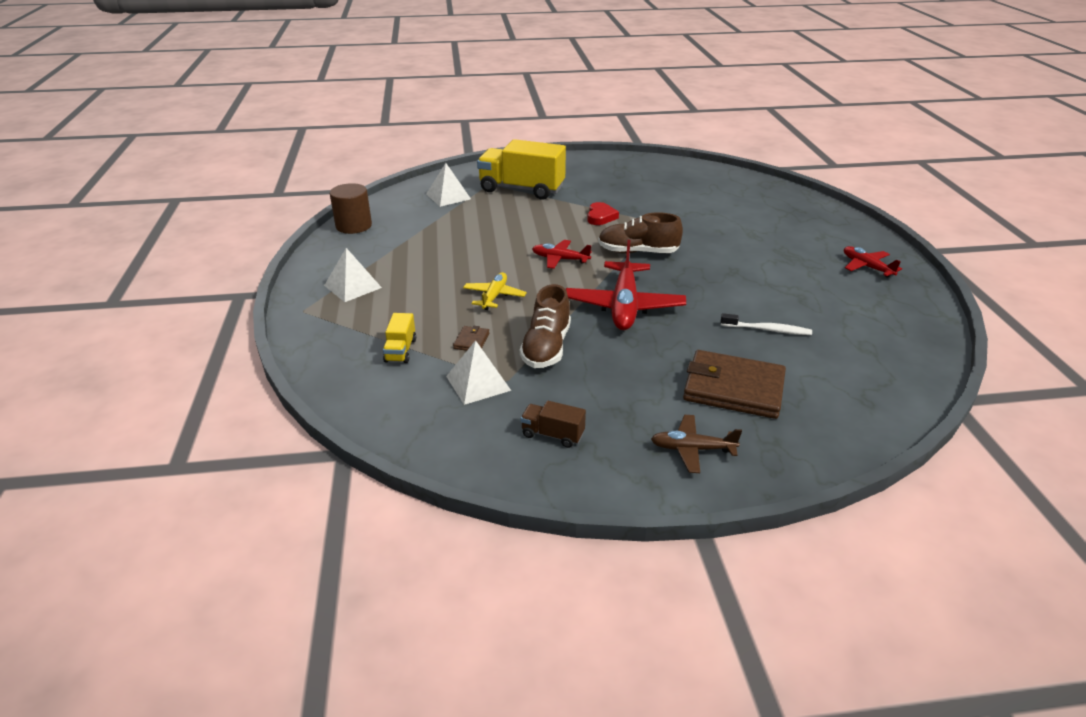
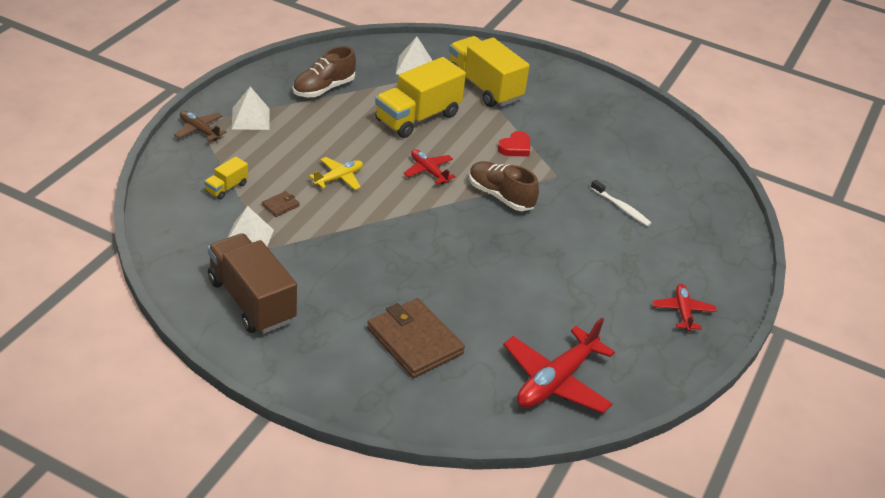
camera: 30 degrees right, 5 degrees up
brown cylinder [330,183,372,234] -> none
brown shoe [520,284,571,368] -> brown shoe moved to [293,46,356,97]
brown truck [520,401,586,448] -> brown truck [208,233,297,333], size x2.22
red plane [566,240,686,330] -> red plane moved to [503,318,615,413]
brown plane [651,415,742,473] -> brown plane moved to [174,111,227,142]
white toothbrush [721,313,812,335] -> white toothbrush moved to [591,180,651,226]
none -> yellow truck [375,57,466,138]

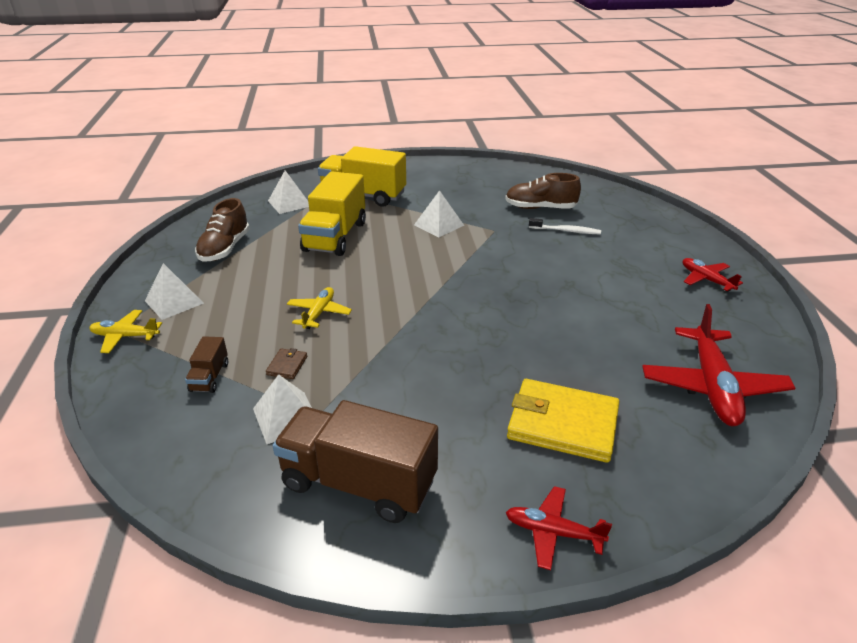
camera: 30 degrees left, 5 degrees down
brown plane [174,111,227,142] -> yellow plane [89,310,162,353]
yellow truck [204,156,248,200] -> brown truck [185,336,228,393]
brown wallet [367,298,465,378] -> yellow wallet [507,379,619,463]
red plane [403,149,456,184] -> red plane moved to [505,486,612,570]
brown shoe [469,161,539,211] -> brown shoe moved to [505,173,581,209]
red heart [497,131,530,157] -> white pyramid [414,190,464,237]

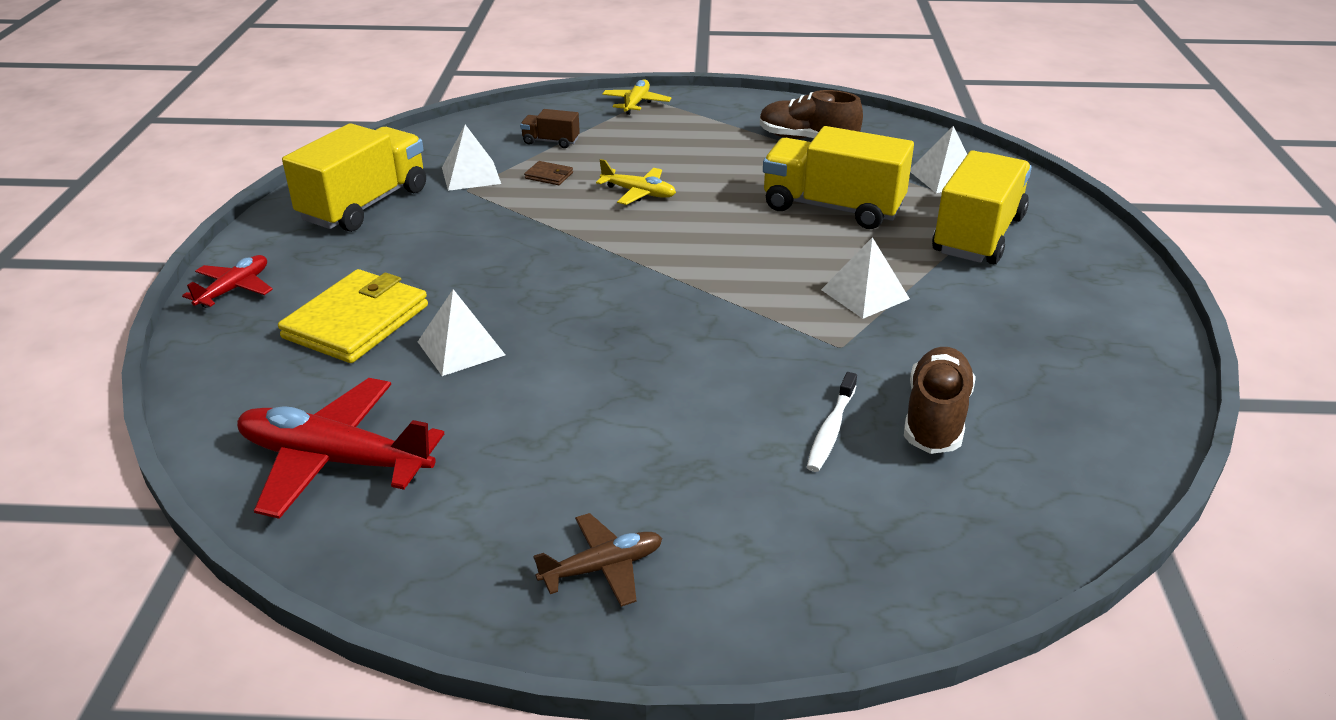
camera: 100 degrees right, 0 degrees up
white pyramid [145,263,204,320] -> white pyramid moved to [418,289,505,376]
brown truck [273,400,438,523] -> yellow truck [282,123,426,232]
red plane [683,258,743,292] -> brown plane [533,513,662,607]

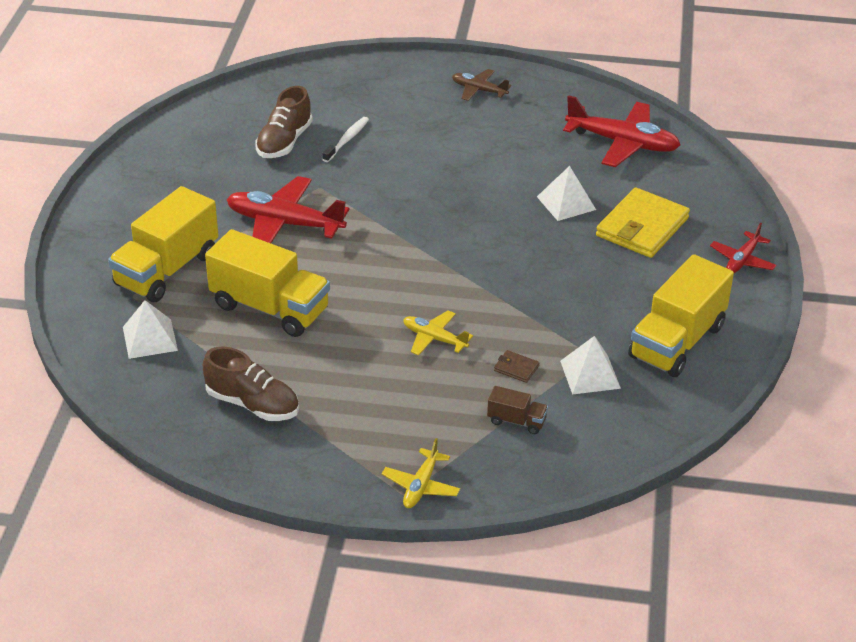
camera: 175 degrees left, 5 degrees up
brown plane [533,513,662,607] -> brown plane turned 45 degrees clockwise [452,69,511,101]
white pyramid [821,237,910,319] -> red plane [227,176,350,243]

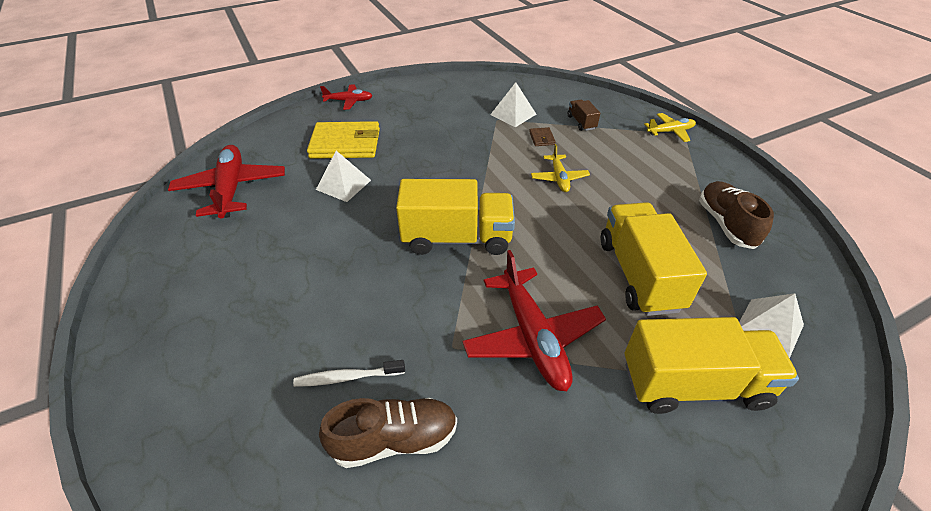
camera: 125 degrees left, 5 degrees up
brown plane [452,69,511,101] -> none
yellow truck [628,254,734,377] -> yellow truck moved to [396,179,515,255]

